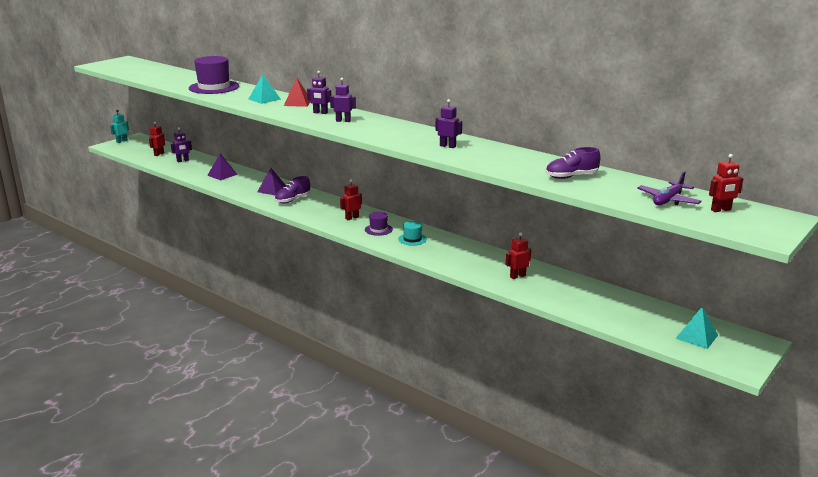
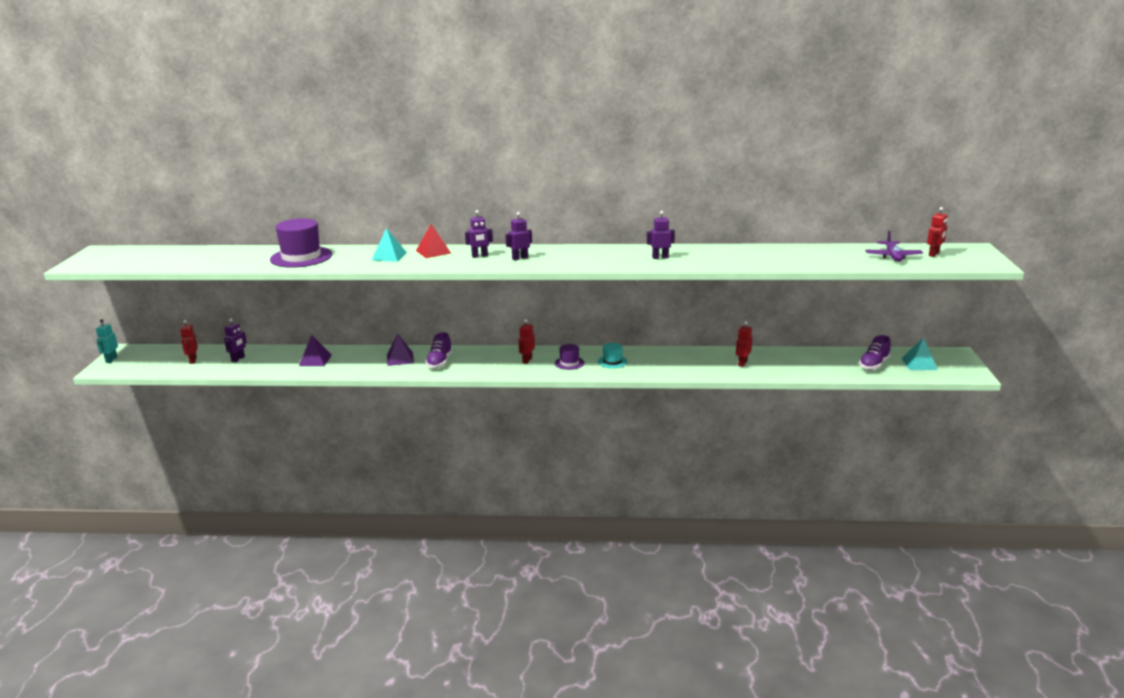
camera: 35 degrees left, 0 degrees up
purple shoe [546,147,601,179] -> purple shoe moved to [859,335,891,370]

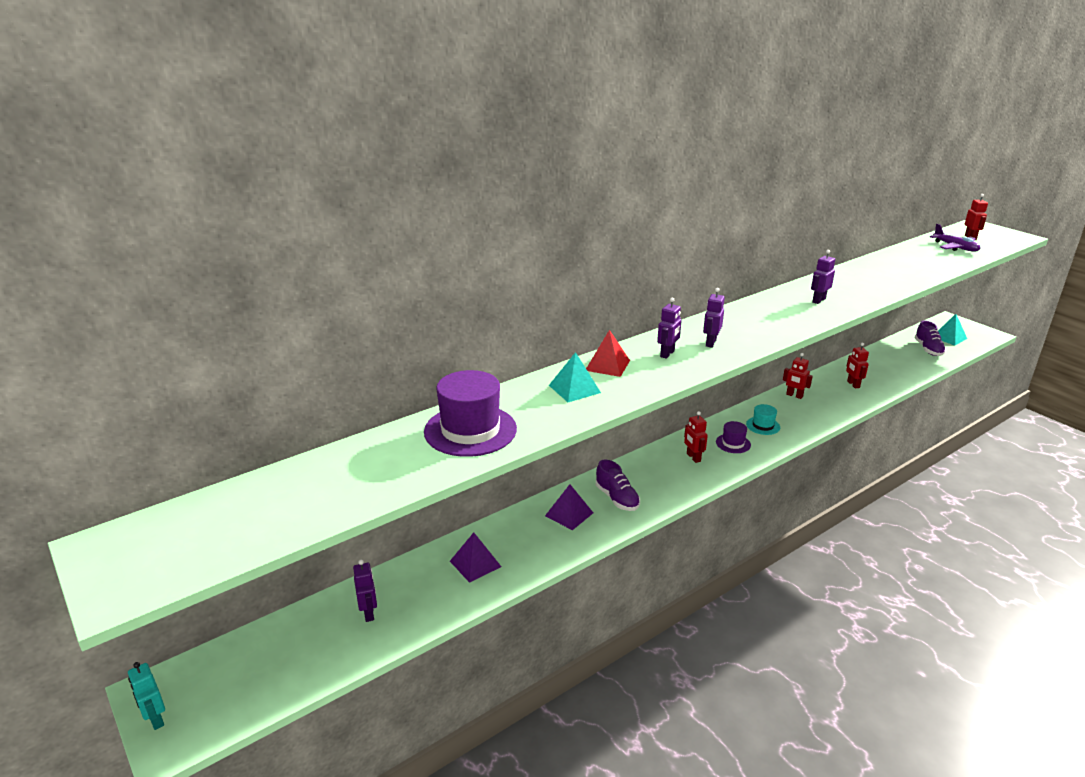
camera: 40 degrees left, 5 degrees up
red robot [180,320,198,364] -> red robot moved to [783,353,813,399]

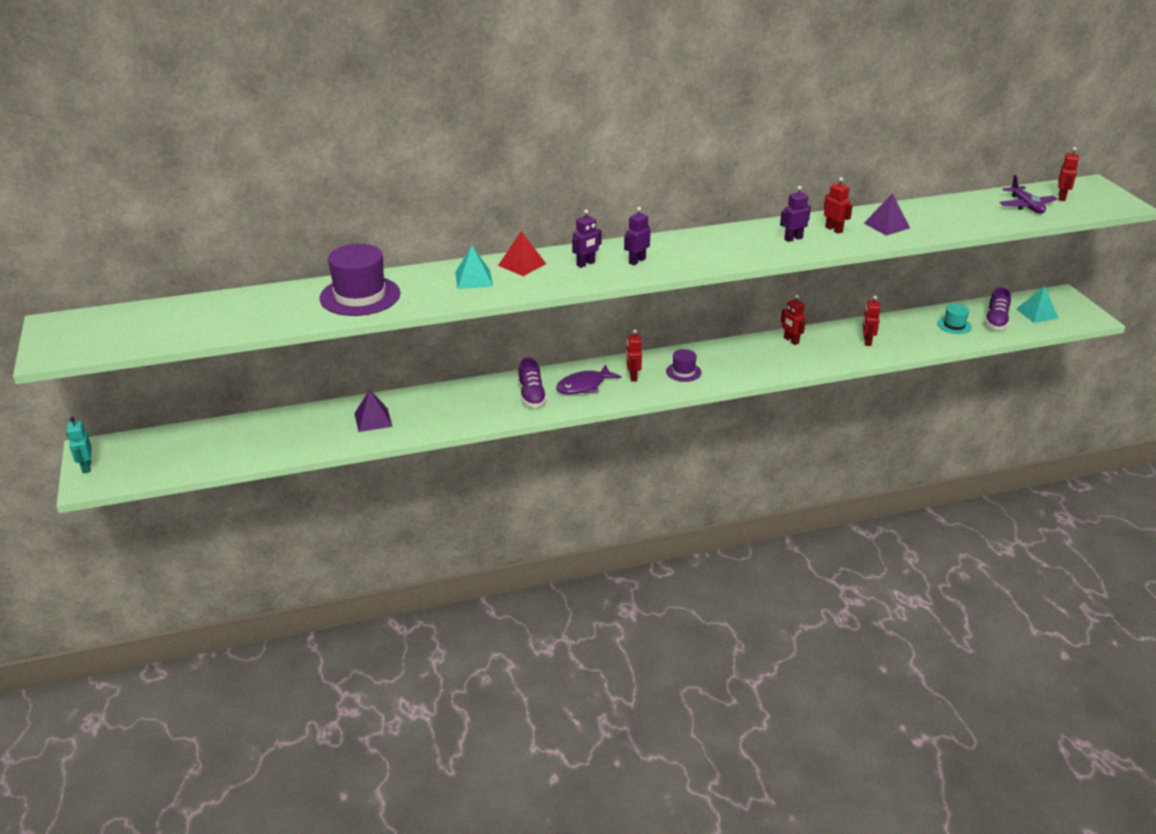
camera: 20 degrees right, 5 degrees up
purple robot [353,560,377,622] -> none
purple pyramid [545,484,593,530] -> purple pyramid moved to [864,193,910,236]
turquoise hat [746,404,780,435] -> turquoise hat moved to [937,304,972,334]
none -> purple fish [556,364,622,395]
none -> red robot [824,177,853,234]

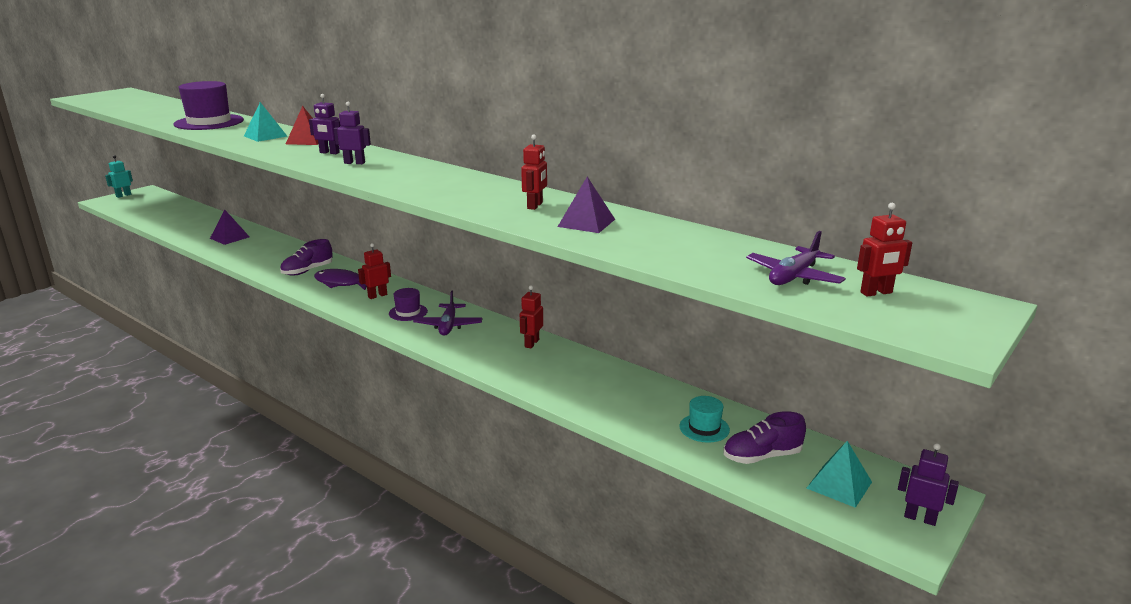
camera: 55 degrees right, 10 degrees down
purple robot [780,186,811,242] -> purple robot moved to [898,443,959,526]
red robot [862,296,880,346] -> none
none -> purple plane [413,290,482,336]

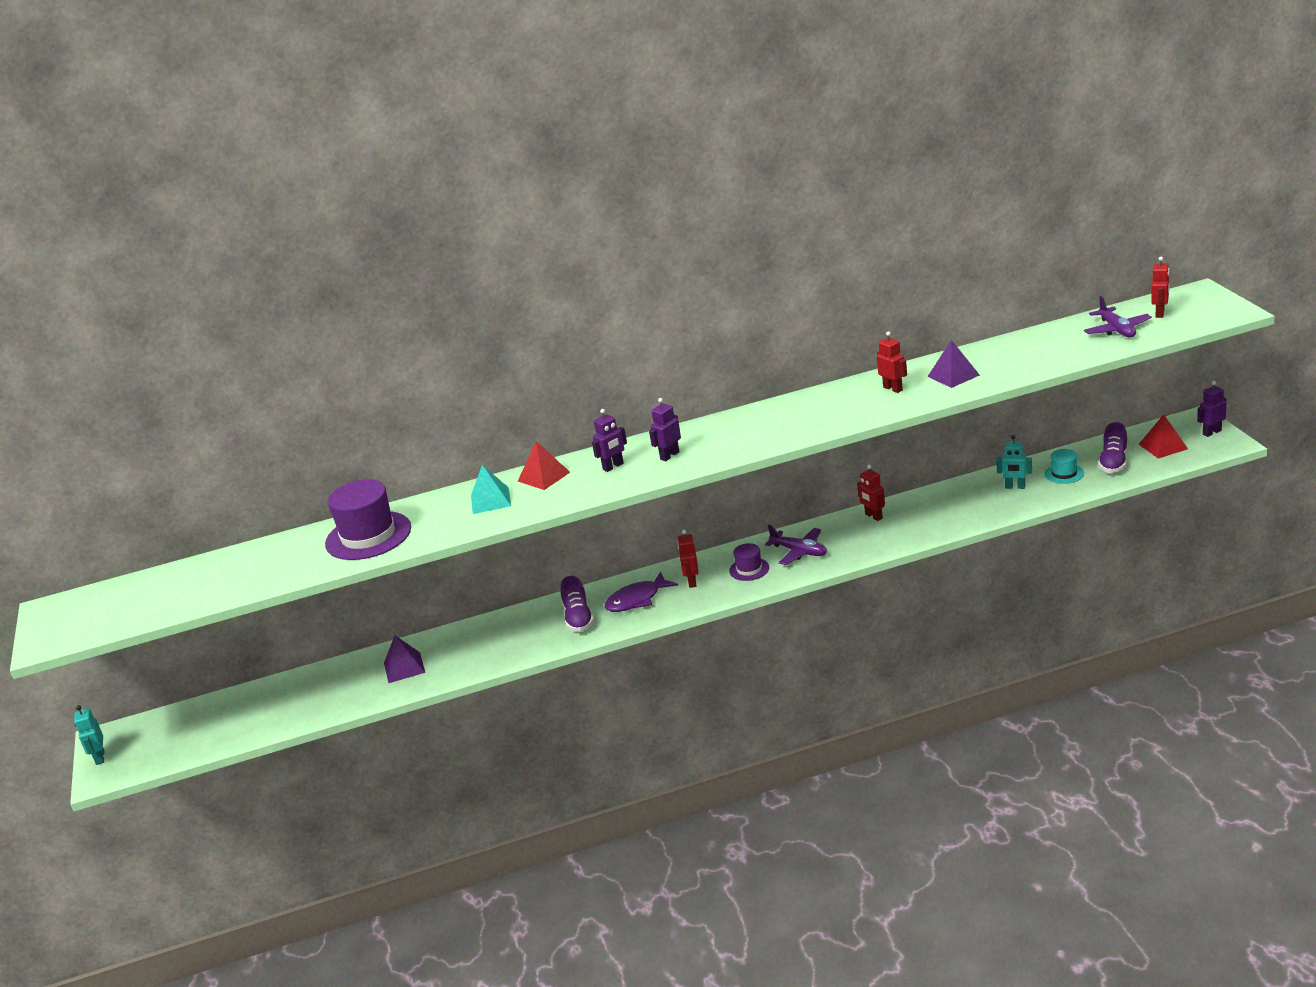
camera: 50 degrees left, 5 degrees up
turquoise pyramid [807,441,872,508] -> red pyramid [1139,414,1188,458]
none -> turquoise robot [996,435,1032,489]

